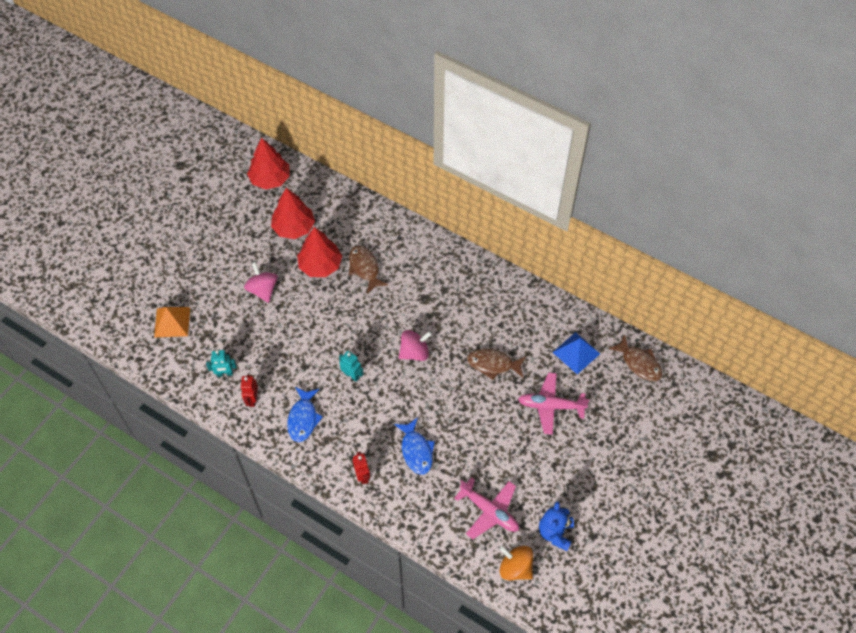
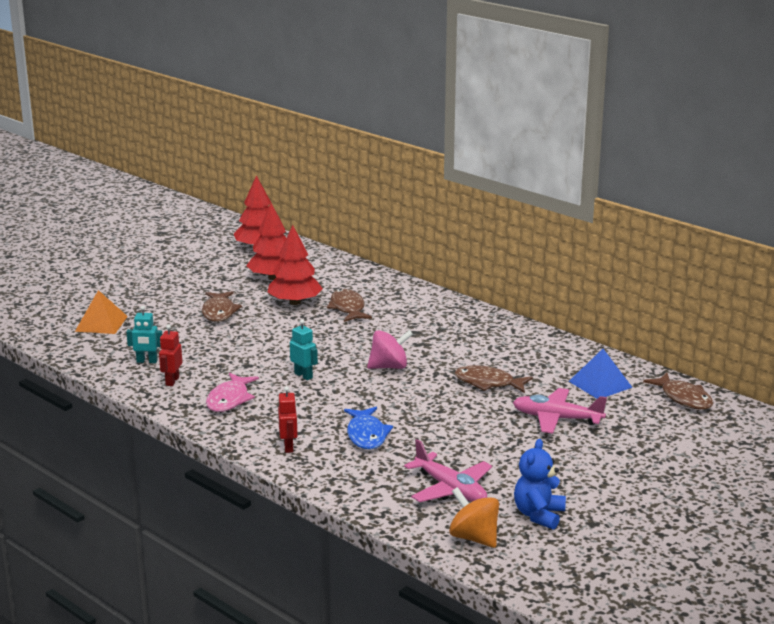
camera: 10 degrees right, 35 degrees down
pink spinning top [244,262,278,303] -> brown fish [202,291,242,322]
blue fish [287,387,323,442] -> pink fish [206,373,259,412]

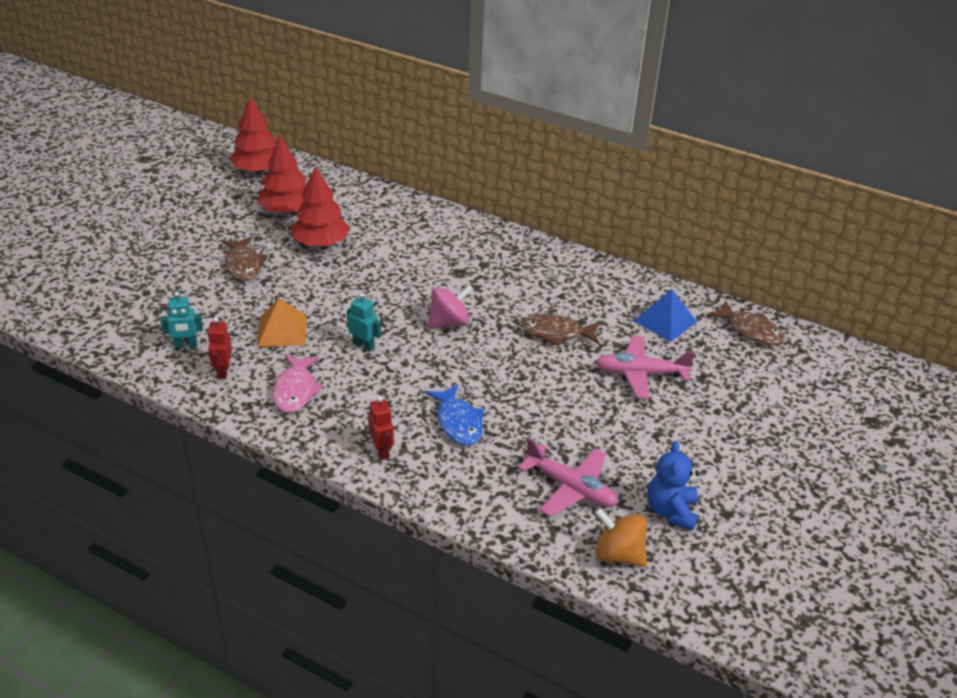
camera: 15 degrees left, 15 degrees up
orange pyramid [75,290,128,334] -> orange pyramid moved to [257,298,307,347]
brown fish [327,289,372,322] -> none

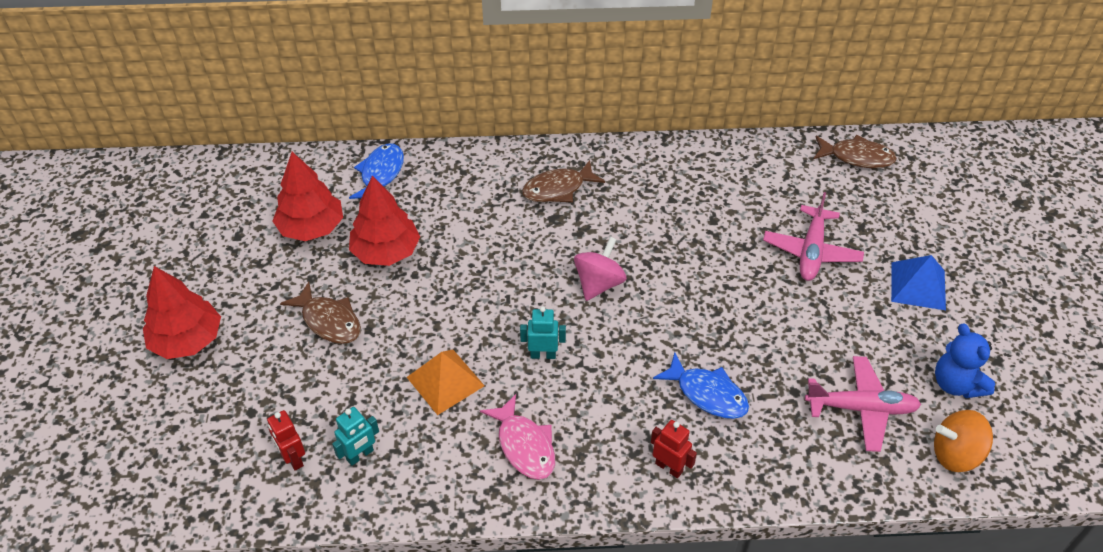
camera: 30 degrees left, 10 degrees up
red robot [207,317,232,379] -> red robot moved to [267,410,305,471]
red tree [229,97,276,173] -> red tree moved to [143,266,221,359]
brown fish [521,314,600,347] -> brown fish moved to [522,160,605,202]
pink plane [596,336,695,399] -> pink plane turned 45 degrees counterclockwise [763,192,864,281]
blue pyramid [634,289,697,342] -> blue pyramid moved to [891,255,946,310]
none -> blue fish [349,144,404,199]

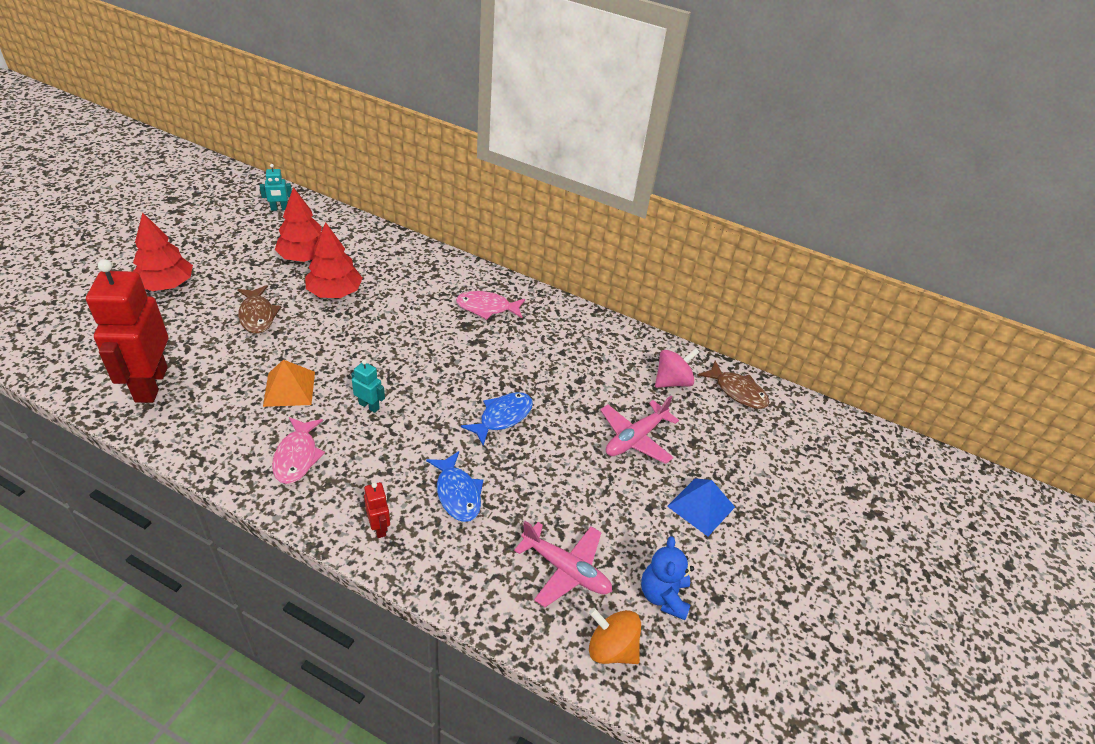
camera: 25 degrees right, 5 degrees down
red robot [267,410,305,471] -> red robot [86,259,168,403], size x2.38
turquoise robot [332,407,379,466] -> turquoise robot moved to [260,164,292,211]
blue fish [349,144,404,199] -> blue fish moved to [461,392,533,446]
brown fish [522,160,605,202] -> pink fish [456,291,525,320]
pink spinning top [574,237,627,301] -> pink spinning top moved to [655,348,699,388]

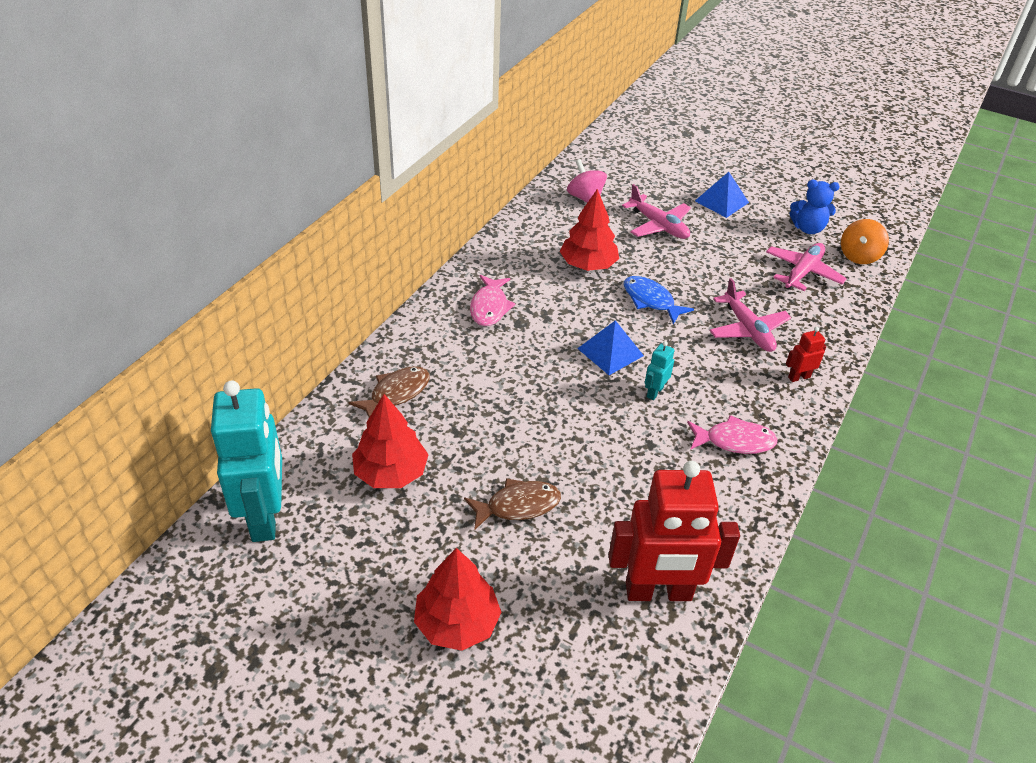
camera: 85 degrees left, 0 degrees up
turquoise robot [260,164,292,211] -> turquoise robot [211,381,282,542], size x2.38
orange pyramid [263,360,315,407] -> none
red tree [305,222,363,298] -> red tree moved to [560,189,619,271]
blue fish [426,451,483,522] -> pink plane [709,278,791,352]
brown fish [698,361,770,409] -> brown fish moved to [349,366,430,417]
none -> blue pyramid [577,320,644,375]

